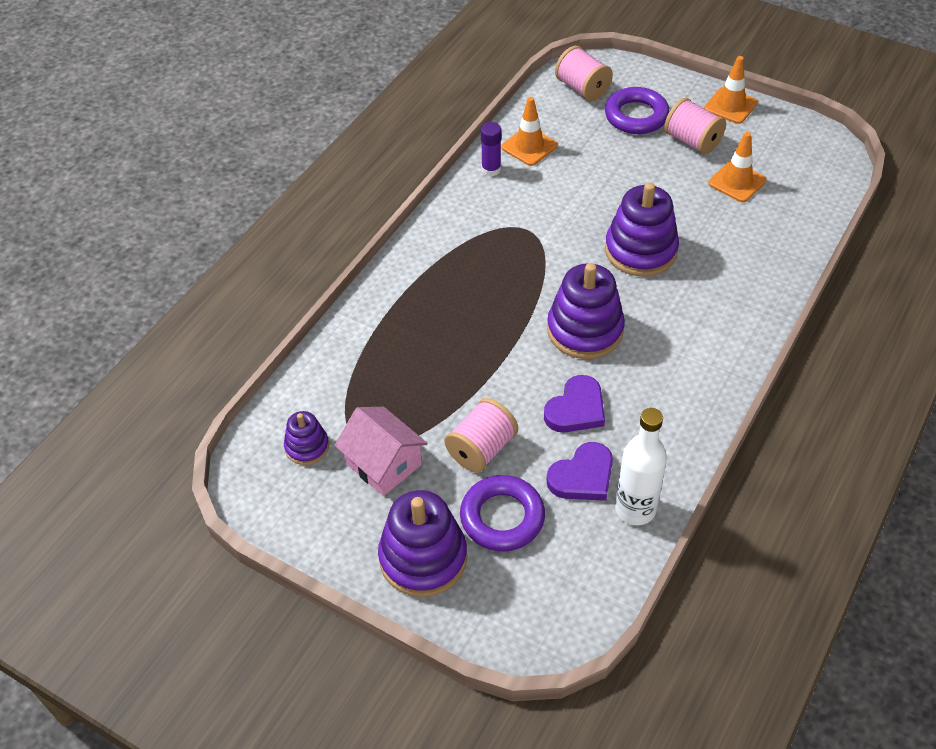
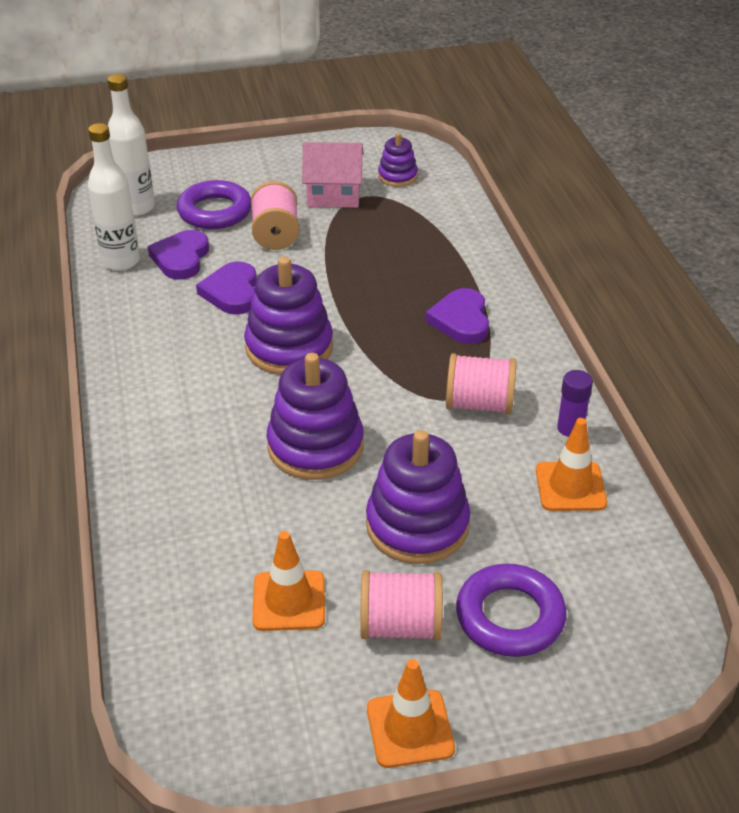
camera: 135 degrees right, 10 degrees down
purple stacking toy [378,490,467,597] -> purple stacking toy moved to [366,430,470,564]
pink spool [555,46,613,101] -> pink spool moved to [446,353,517,415]
none -> white bottle [108,74,155,216]
none -> purple heart [425,288,489,344]

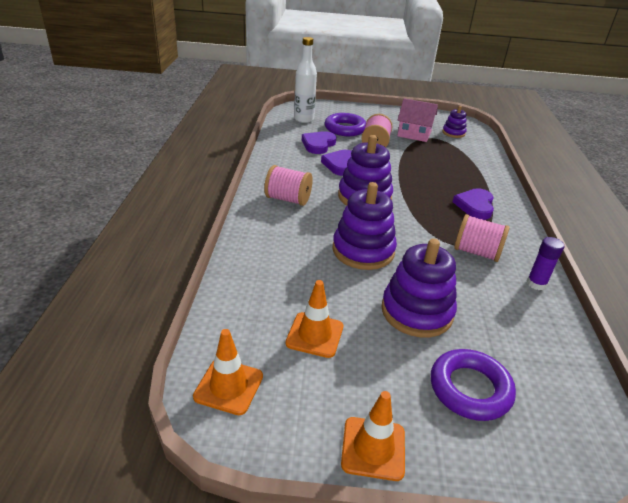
camera: 15 degrees right, 5 degrees down
white bottle [88,123,140,271] -> none
pink spool [360,570,443,641] -> pink spool moved to [264,165,313,206]
orange traffic cone [536,418,607,511] -> orange traffic cone moved to [193,329,263,415]

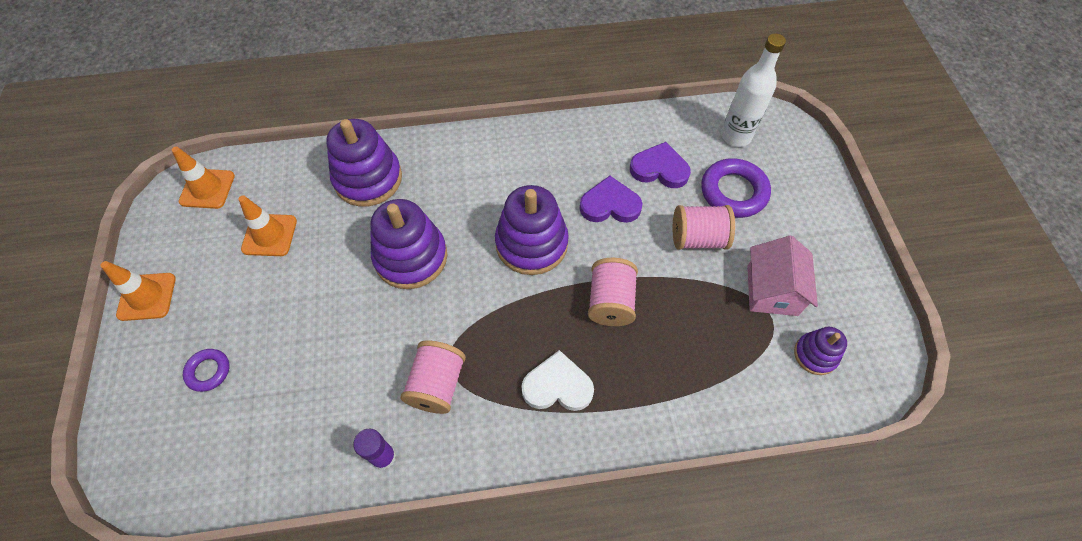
camera: 80 degrees right, 25 degrees up
pink spool [264,165,313,206] -> pink spool moved to [588,258,638,326]
purple stacking toy [381,238,457,337] -> purple stacking toy moved to [326,119,402,207]
purple ring [431,349,516,421] -> purple ring [183,349,229,392], size x0.56
purple heart [453,188,494,220] -> white heart [521,350,594,411]

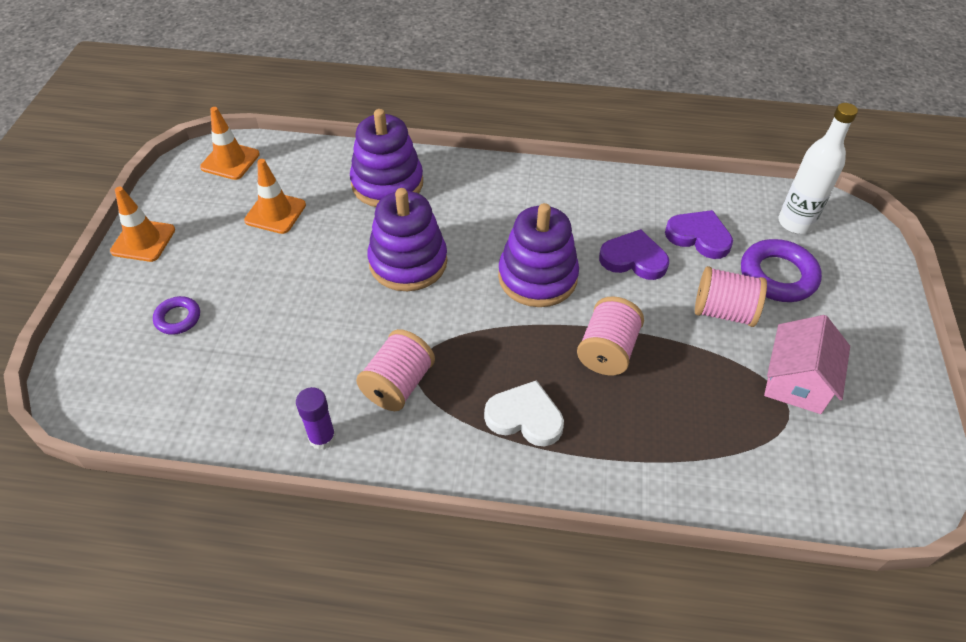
camera: 15 degrees right, 10 degrees down
purple stacking toy [794,327,847,375] -> none

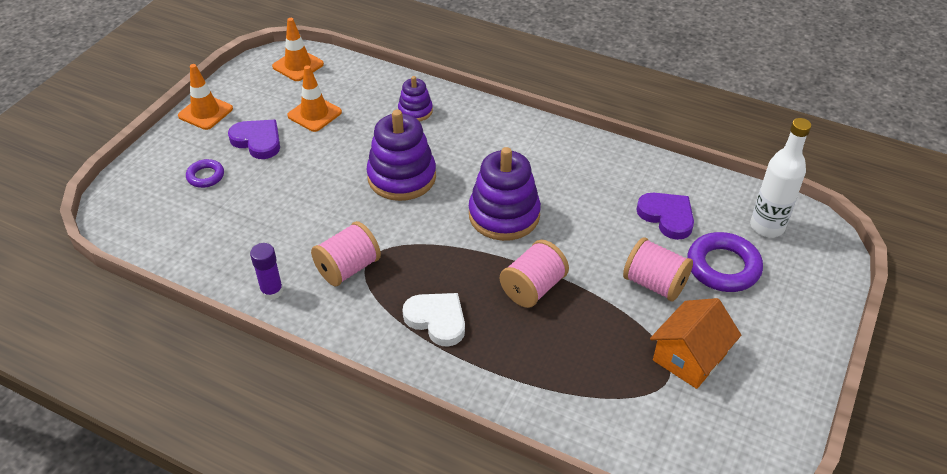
camera: 20 degrees right, 5 degrees down
purple stacking toy [350,109,423,207] -> purple stacking toy [398,76,433,122], size x0.54
purple heart [599,229,669,280] -> purple heart moved to [228,120,280,159]
pink house [764,315,850,414] -> orange house [650,298,741,389]

